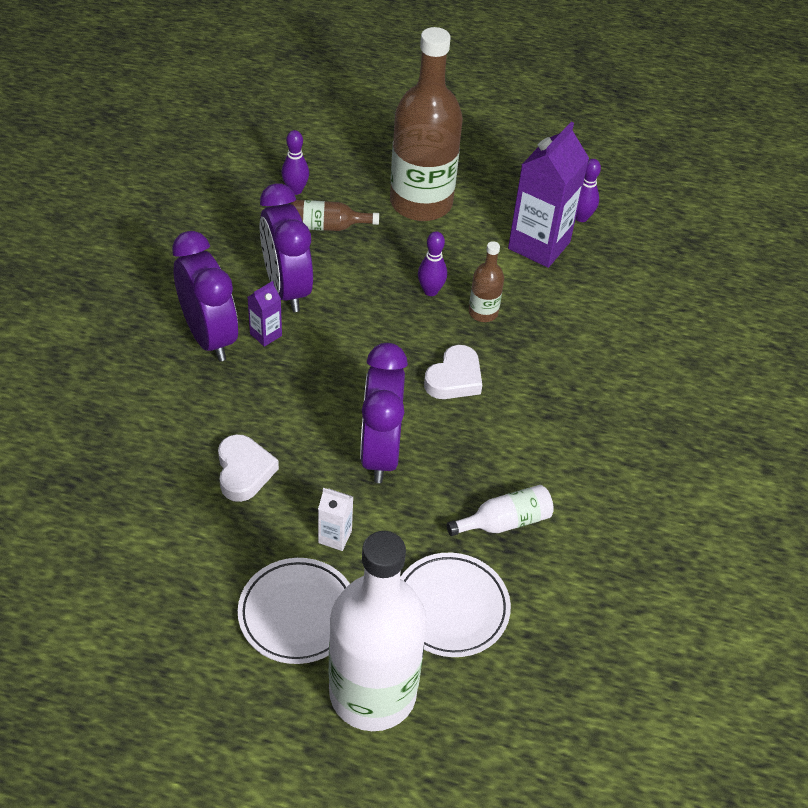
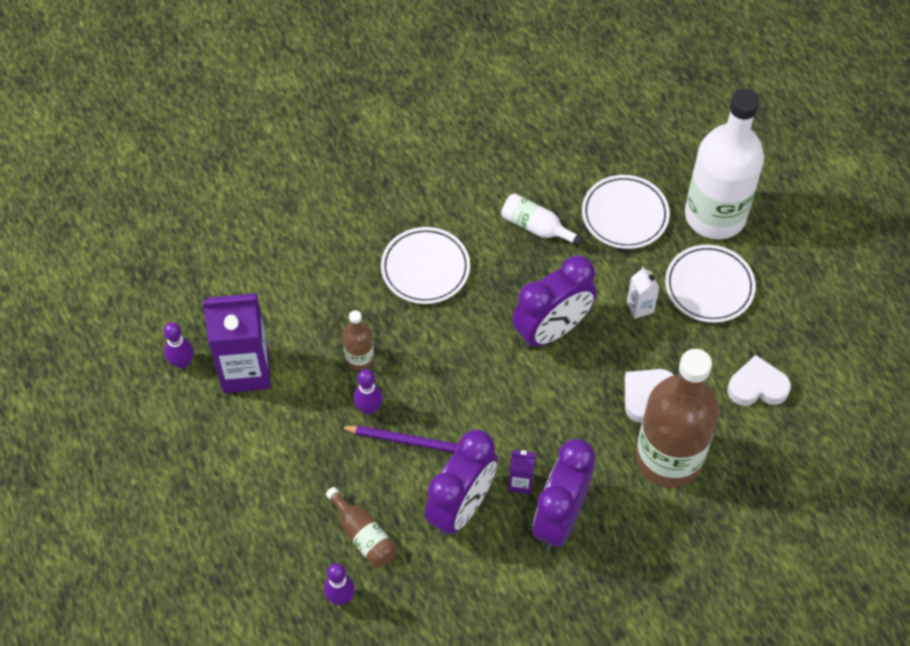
camera: 125 degrees left, 10 degrees up
brown bottle [390,27,463,221] -> brown bottle moved to [636,349,719,488]
white heart [424,345,482,399] -> white heart moved to [727,355,791,406]
none -> purple pencil [340,425,459,453]
none -> white plate [381,227,470,304]

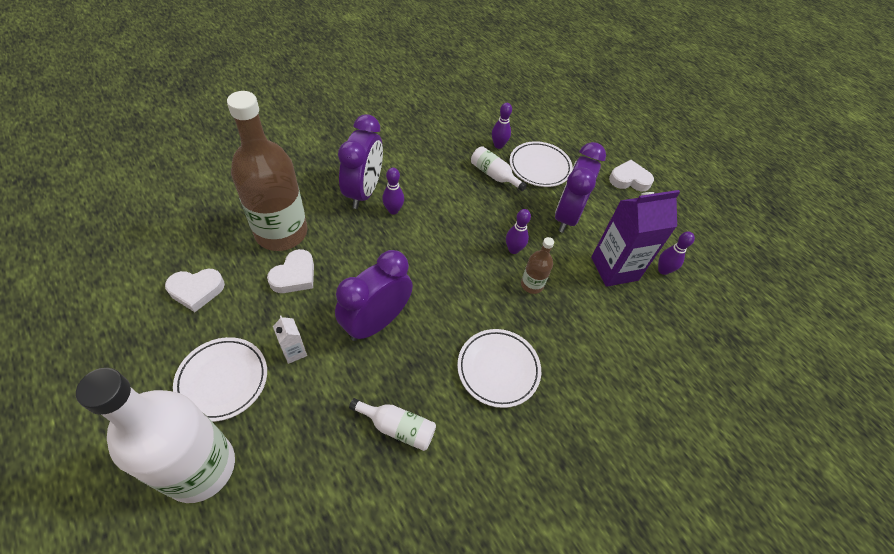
camera: 165 degrees right, 5 degrees down
brown bottle [326,487,397,568] -> white bottle [471,146,527,191]
purple pencil [340,425,459,453] -> none
purple clock [424,429,498,536] -> purple clock moved to [555,142,606,233]
purple carton [508,450,535,494] -> purple bowling pin [382,168,404,215]
white plate [582,175,670,249] -> white plate moved to [510,141,573,187]
none -> white heart [609,160,654,191]

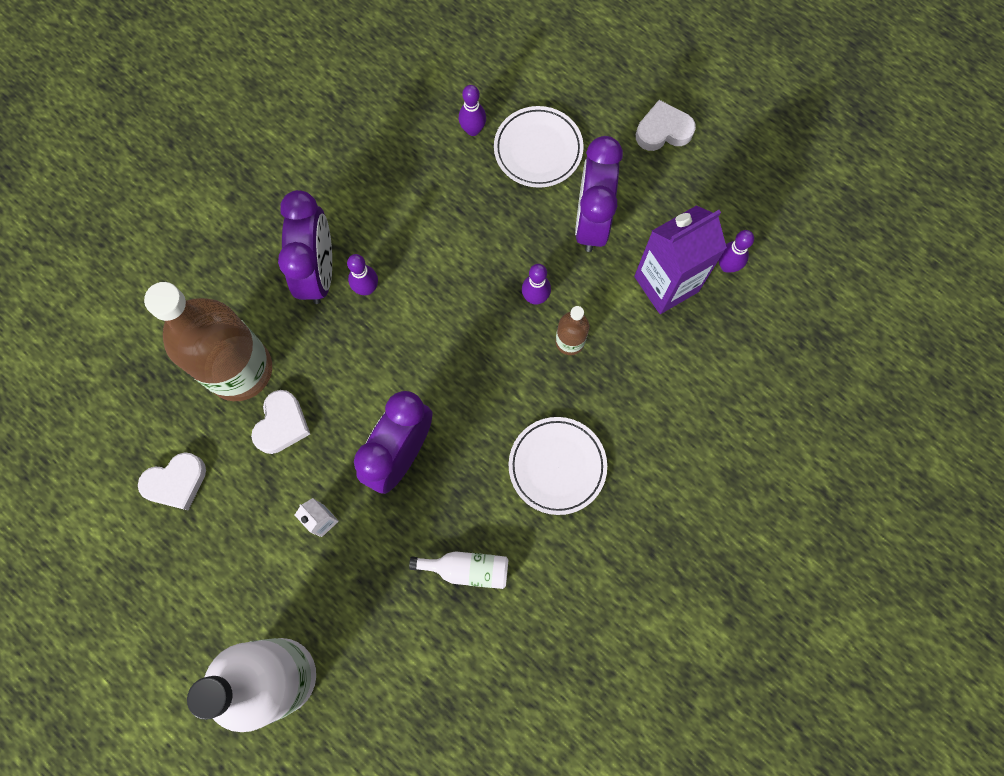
camera: 10 degrees left, 20 degrees up
white plate [173,337,267,422] -> none
white bottle [471,146,527,191] -> none

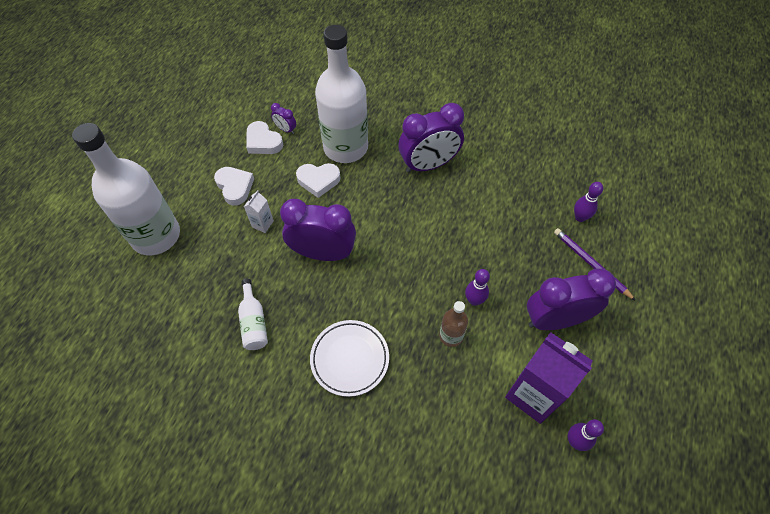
camera: 70 degrees right, 15 degrees down
brown bottle [144,282,272,401] -> white bottle [315,25,368,163]
purple bowling pin [347,254,378,295] -> none
white plate [494,106,584,188] -> purple pencil [554,228,636,301]
white heart [636,100,696,151] -> white heart moved to [214,167,254,206]
none -> purple clock [271,103,296,134]

